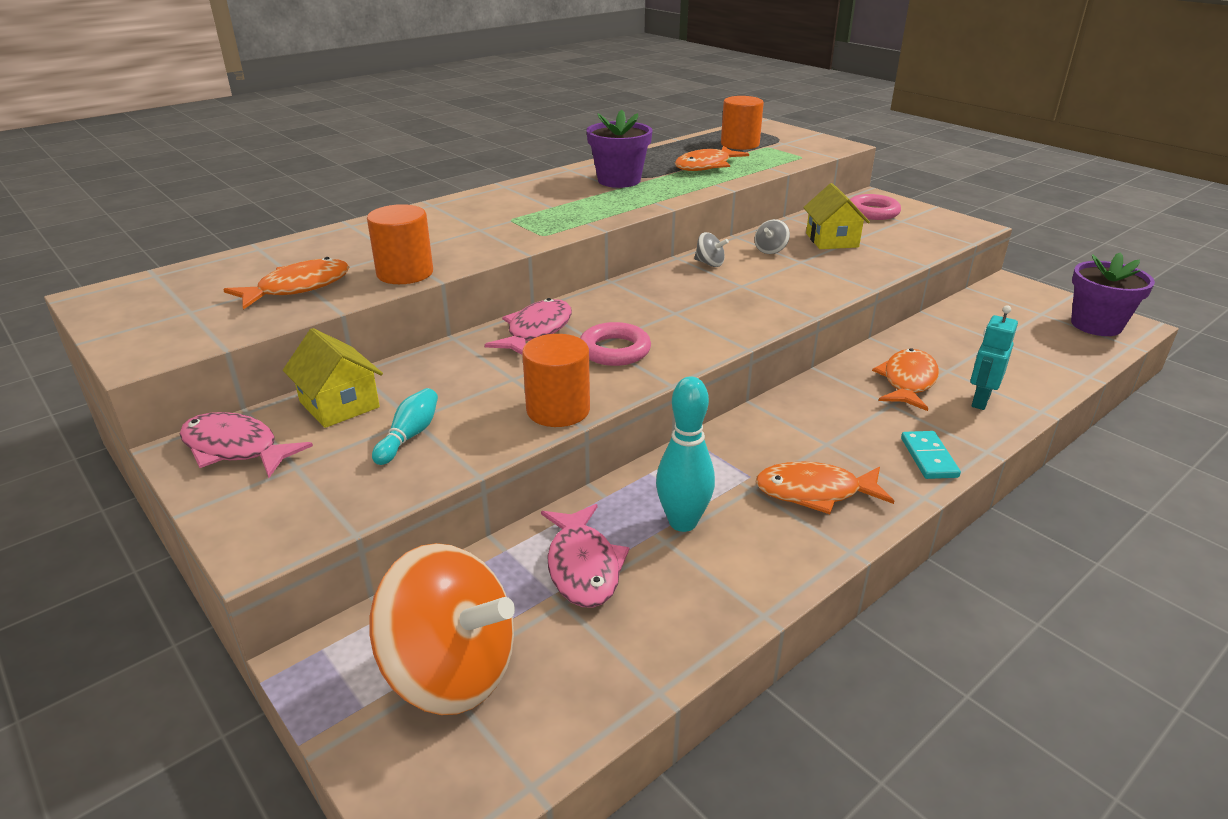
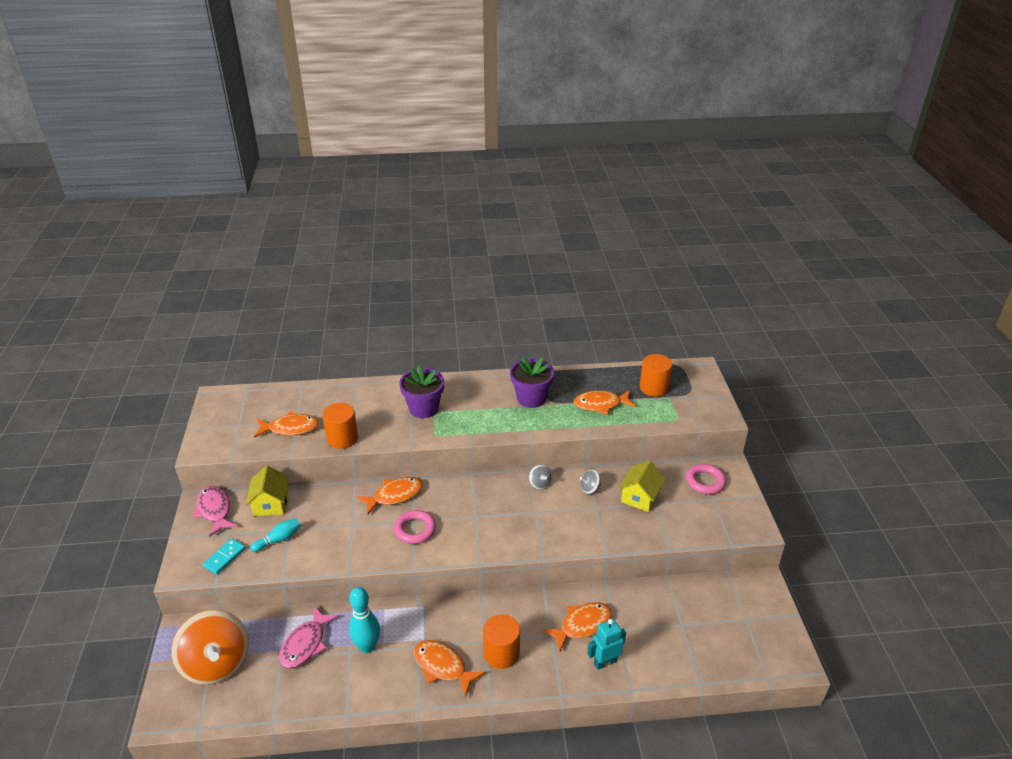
camera: 35 degrees right, 5 degrees up
pink fish [485,298,572,355] -> orange fish [357,477,423,514]
orange cylinder [522,334,590,427] -> orange cylinder moved to [483,614,520,669]
turquoise domino [901,431,961,479] -> turquoise domino moved to [203,539,246,574]
purple flower pot [1071,253,1155,336] -> purple flower pot moved to [399,365,444,418]

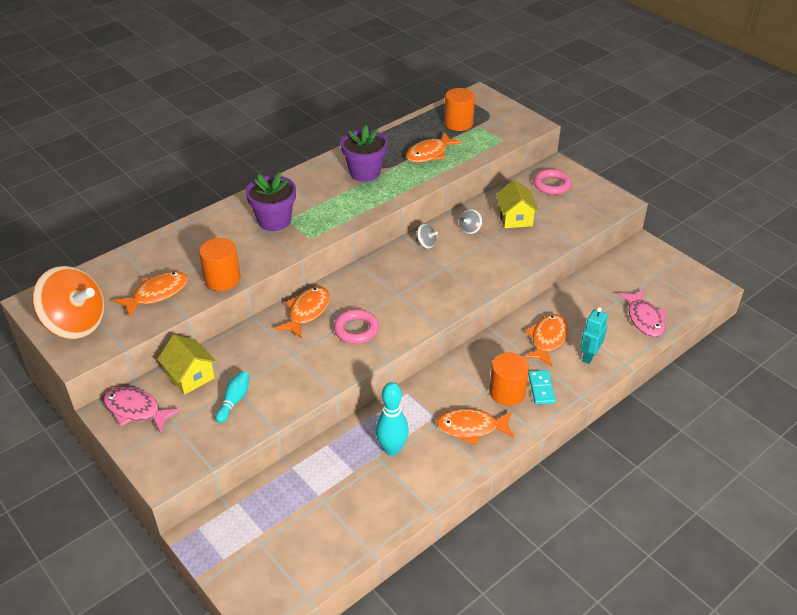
camera: 35 degrees left, 5 degrees up
orange spinning top [171,610,249,685] -> orange spinning top moved to [32,266,104,339]
turquoise domino [203,539,246,574] -> turquoise domino moved to [528,370,556,404]
pink fish [279,606,339,669] -> pink fish moved to [618,289,666,337]

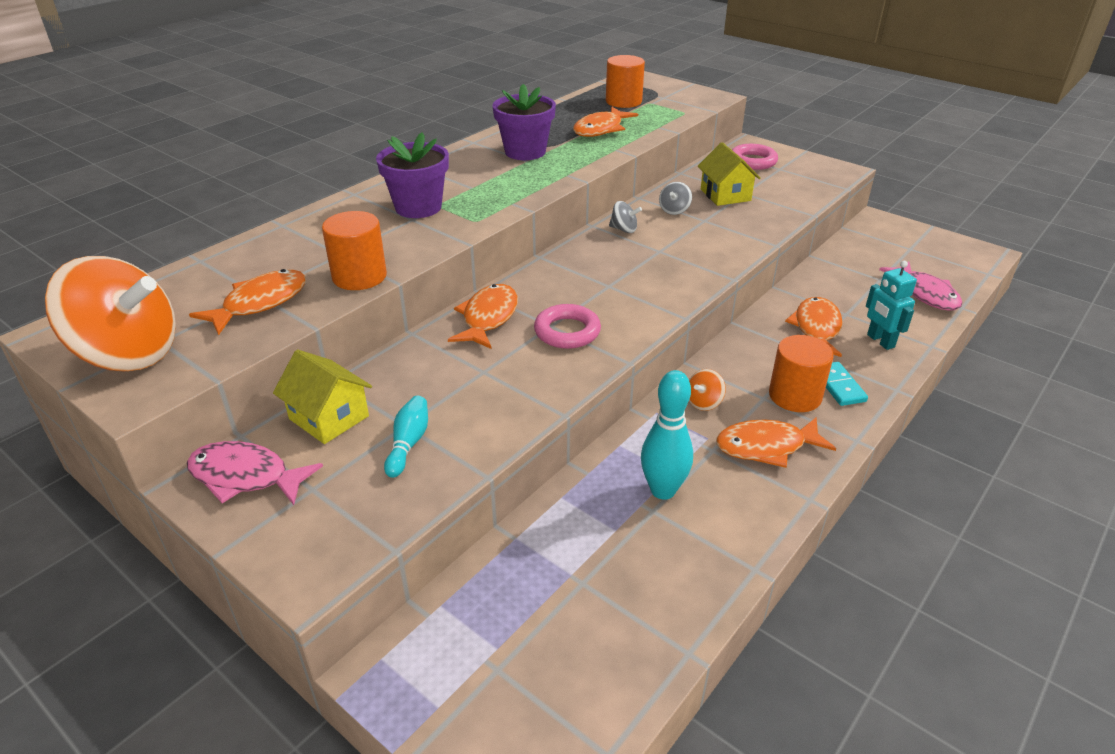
camera: 10 degrees left, 5 degrees down
turquoise robot [580,307,608,364] -> turquoise robot turned 45 degrees counterclockwise [866,261,917,350]
none -> orange spinning top [689,369,726,411]

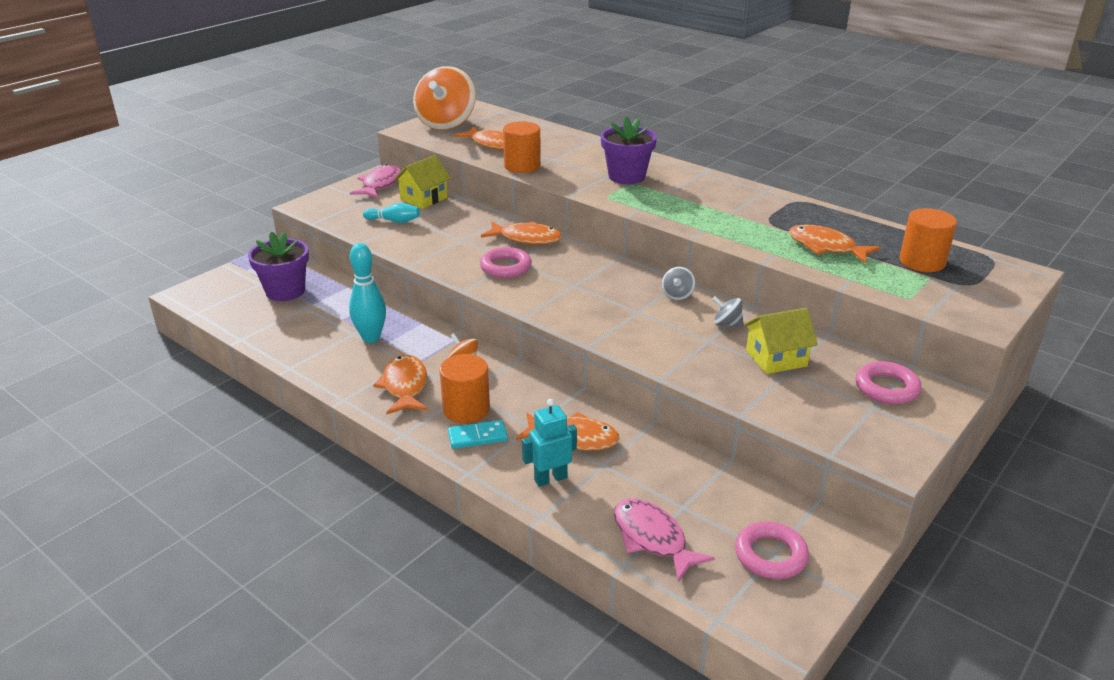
camera: 90 degrees right, 5 degrees down
purple flower pot [493,84,556,160] -> purple flower pot moved to [248,232,309,301]
pink fish [879,261,962,311] -> pink fish turned 75 degrees clockwise [614,498,715,582]
none -> pink ring [735,521,809,579]

